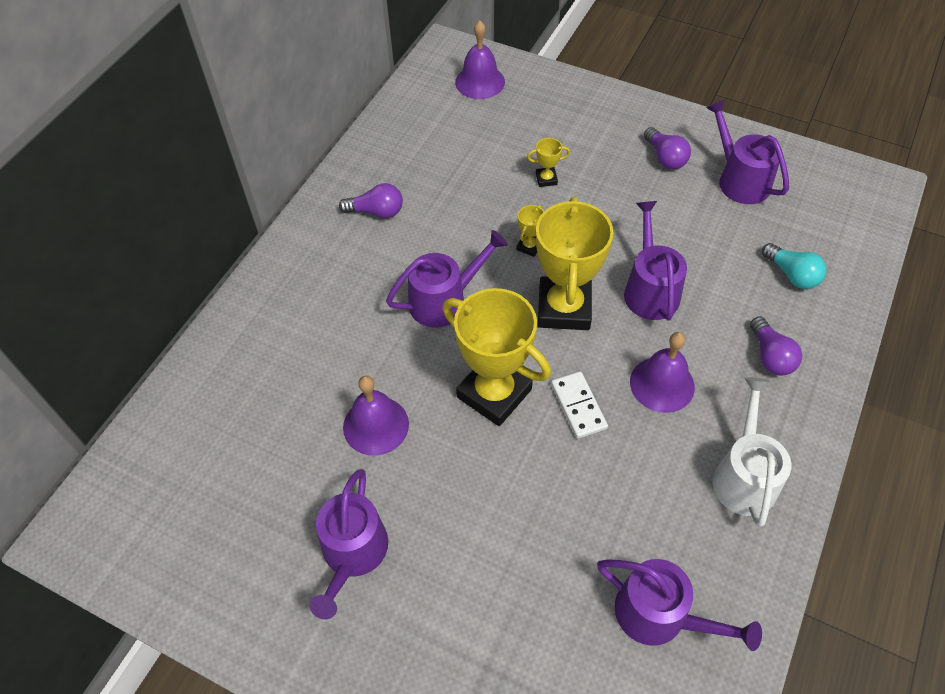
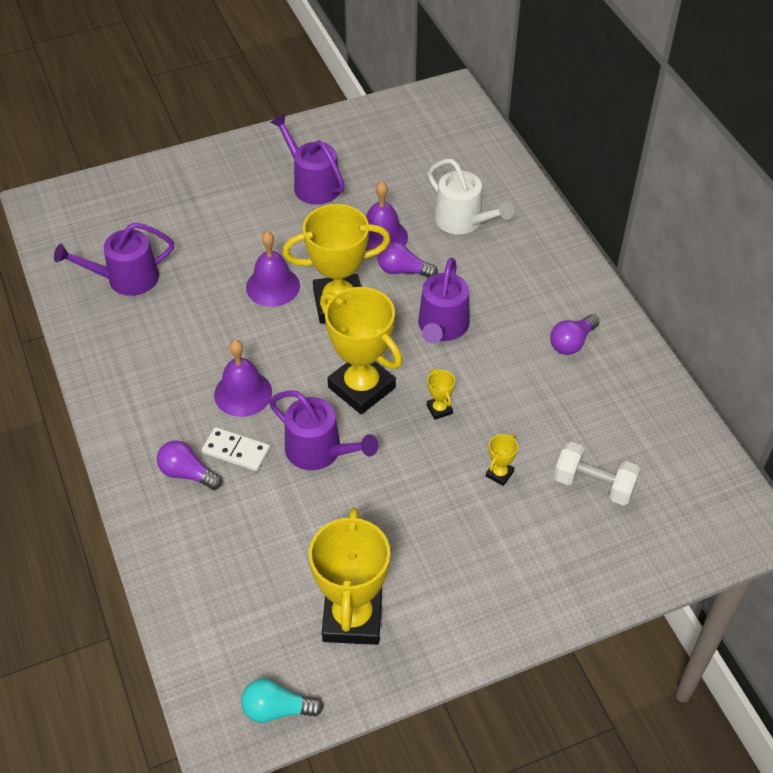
camera: 130 degrees right, 5 degrees down
purple bell [455,20,505,99] -> purple bell moved to [246,231,300,307]
white domino [551,371,608,439] -> white domino moved to [202,427,270,471]
purple light bulb [644,127,691,169] -> purple light bulb moved to [377,241,438,277]
purple watering can [706,99,789,204] -> yellow trophy [309,508,390,645]
white watering can [713,377,791,527] -> white watering can moved to [428,159,514,234]
turquoise light bulb [762,243,827,289] -> turquoise light bulb moved to [241,678,323,723]
none -> white dumbbell [554,441,640,506]

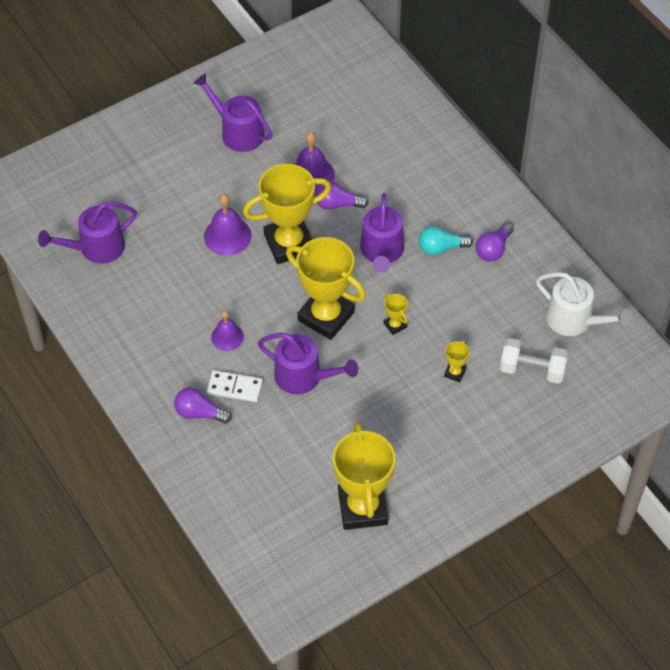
camera: 10 degrees left, 5 degrees up
purple bell [214,340,272,417] -> purple bell [211,310,244,351], size x0.66
turquoise light bulb [241,678,323,723] -> turquoise light bulb moved to [419,226,473,256]
white watering can [428,159,514,234] -> white watering can moved to [536,272,632,336]

